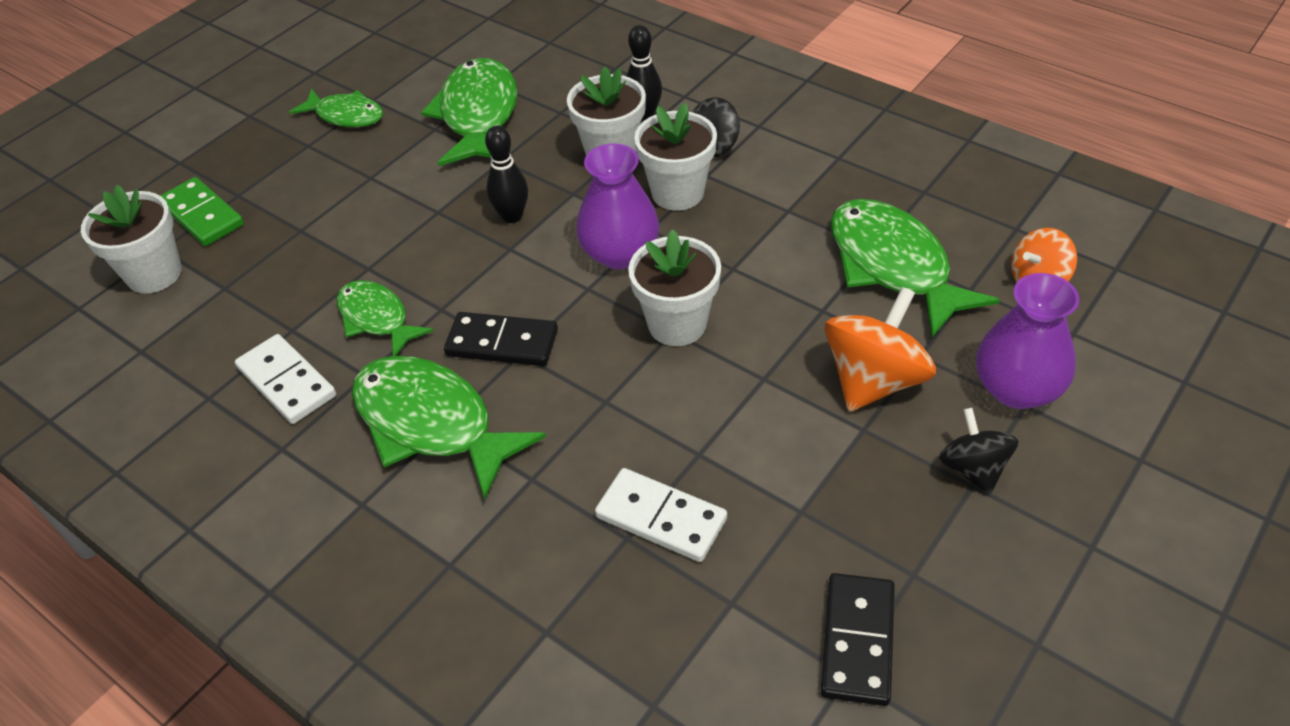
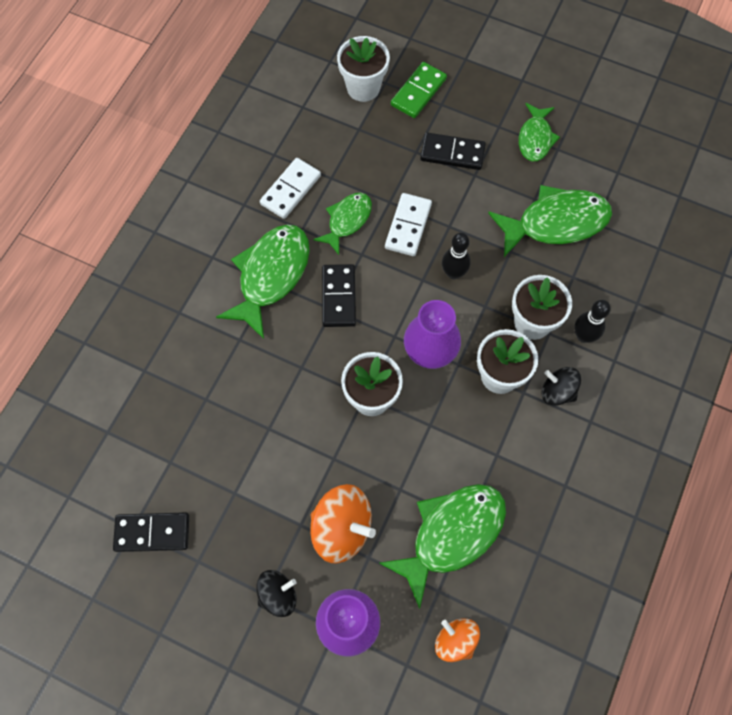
camera: 75 degrees right, 20 degrees up
white domino [595,468,727,562] -> white domino moved to [385,193,432,256]
none -> black domino [420,132,486,170]

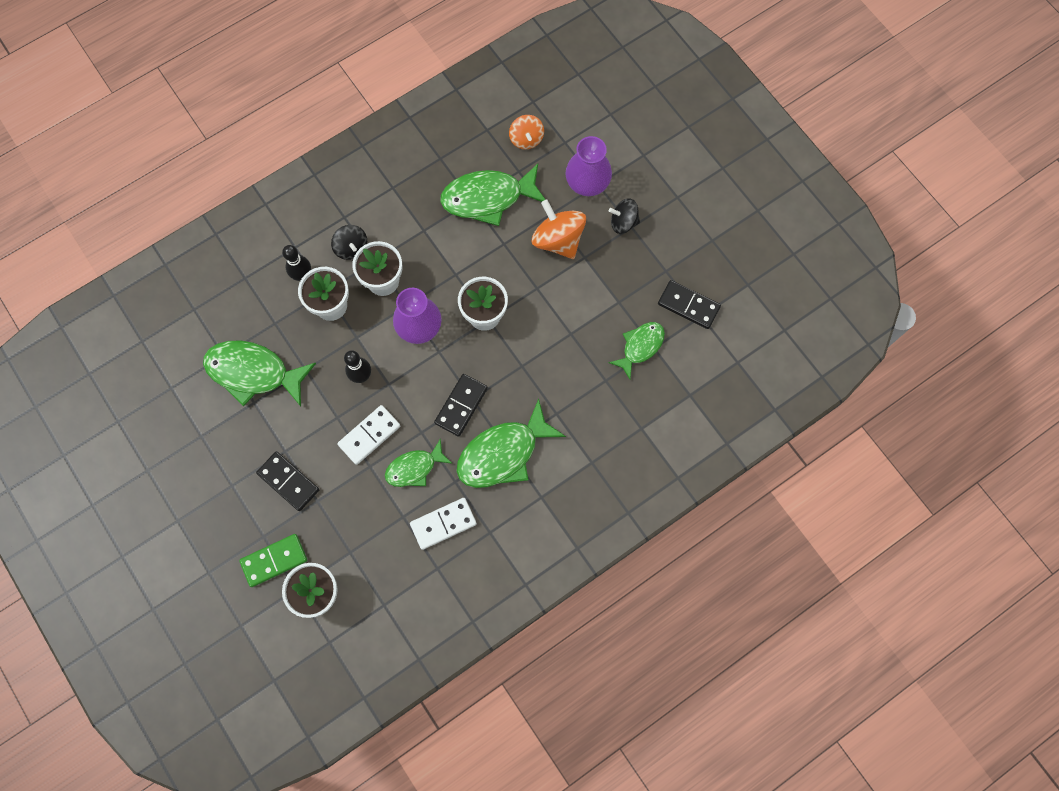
camera: 150 degrees left, 5 degrees up
green fish [519,103,560,161] -> green fish moved to [609,322,665,379]

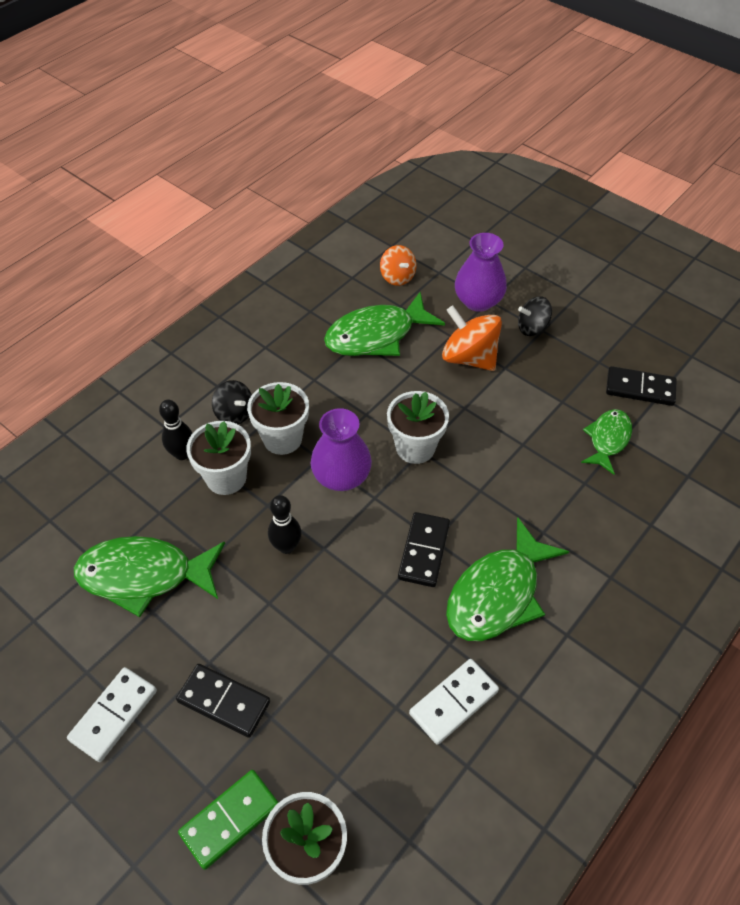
camera: 15 degrees left, 20 degrees down
white domino [337,405,400,465] -> white domino moved to [67,667,157,762]
green fish [385,438,453,487] -> none

